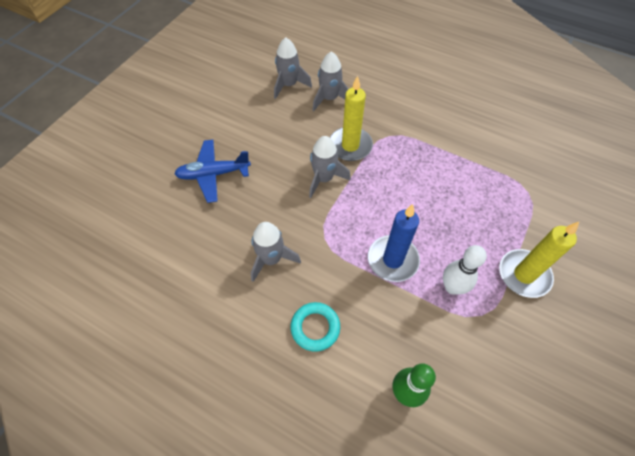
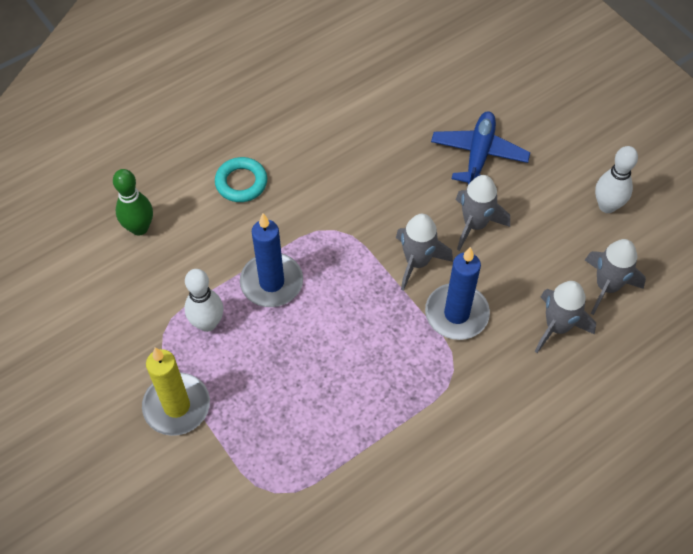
camera: 115 degrees right, 0 degrees up
grey rocket [251,222,301,282] -> grey rocket moved to [456,175,510,251]
yellow candle [330,75,373,161] -> blue candle [425,247,490,340]
none -> white bowling pin [595,146,638,213]

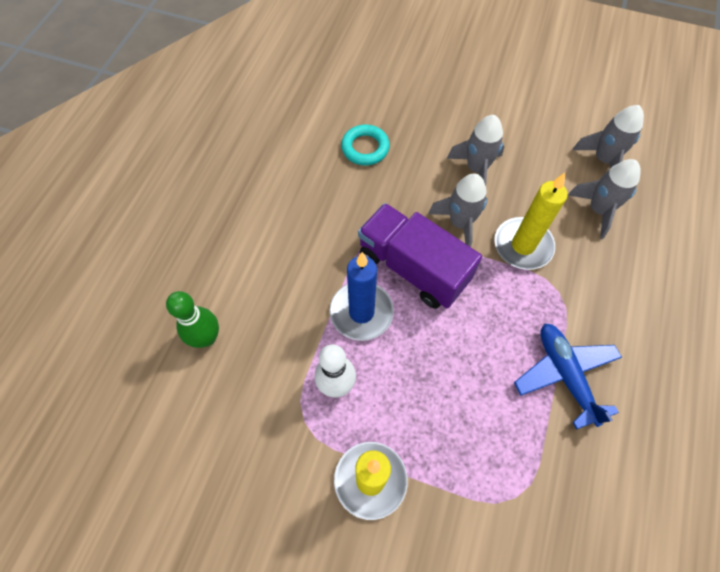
camera: 35 degrees left, 5 degrees up
turquoise ring [215,157,267,202] -> turquoise ring moved to [341,125,390,165]
blue candle [425,247,490,340] -> yellow candle [494,173,568,270]
blue plane [431,112,530,185] -> blue plane moved to [514,323,622,430]
white bowling pin [595,146,638,213] -> none
none -> purple truck [358,203,482,309]

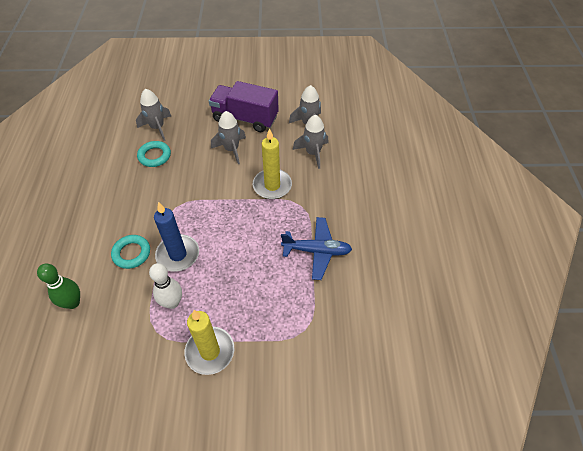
camera: 20 degrees left, 10 degrees down
purple truck [358,203,482,309] -> purple truck moved to [209,81,279,132]
grey rocket [428,173,488,247] -> grey rocket moved to [136,89,171,141]
blue plane [514,323,622,430] -> blue plane turned 135 degrees clockwise [281,217,352,280]
none -> turquoise ring [111,235,150,269]

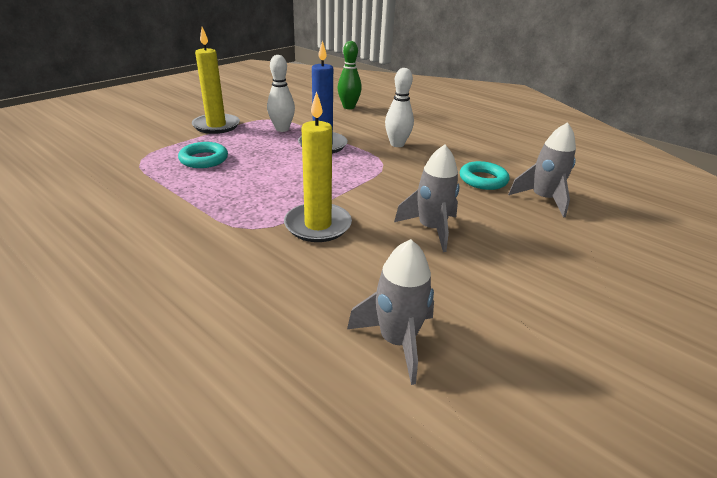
camera: 130 degrees right, 20 degrees down
turquoise ring [111,235,150,269] -> turquoise ring moved to [178,142,228,168]
purple truck [209,81,279,132] -> none
blue plane [281,217,352,280] -> none
grey rocket [293,115,328,169] -> none
none -> white bowling pin [385,68,414,147]

